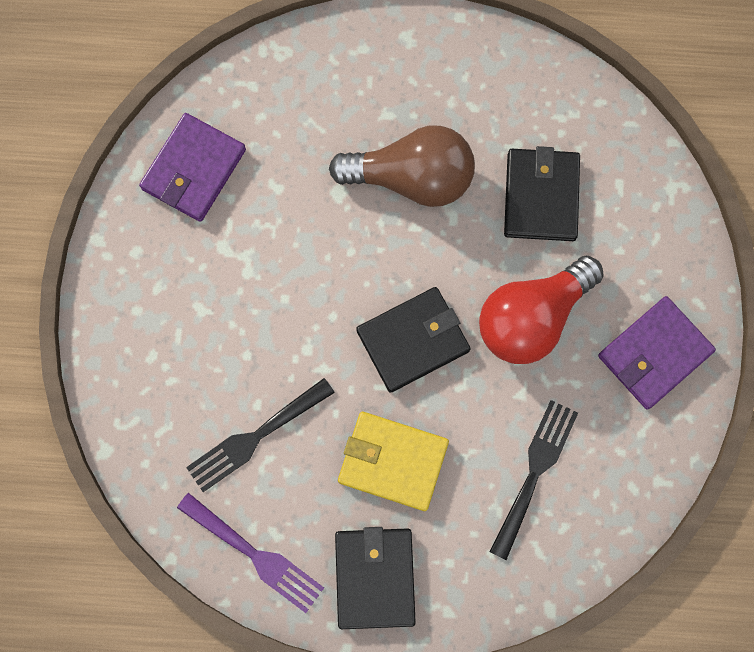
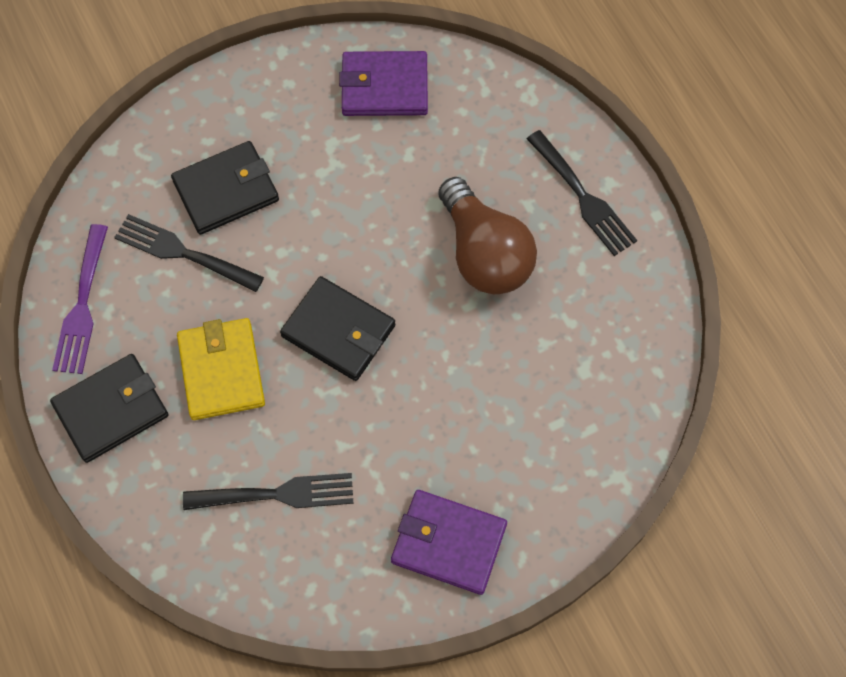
camera: 60 degrees right, 10 degrees down
red light bulb [479,256,604,364] -> none
black wallet [504,146,580,241] -> black wallet moved to [171,141,279,235]
none -> black fork [527,130,637,256]

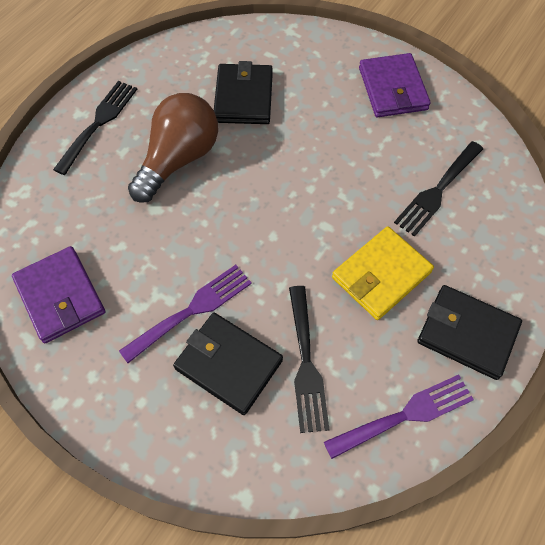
camera: 120 degrees left, 5 degrees down
black fork [183,473,354,510] -> black fork turned 105 degrees counterclockwise [394,141,483,237]
black wallet [280,276,395,381] -> black wallet moved to [214,61,273,124]
none -> purple fork [119,265,252,363]

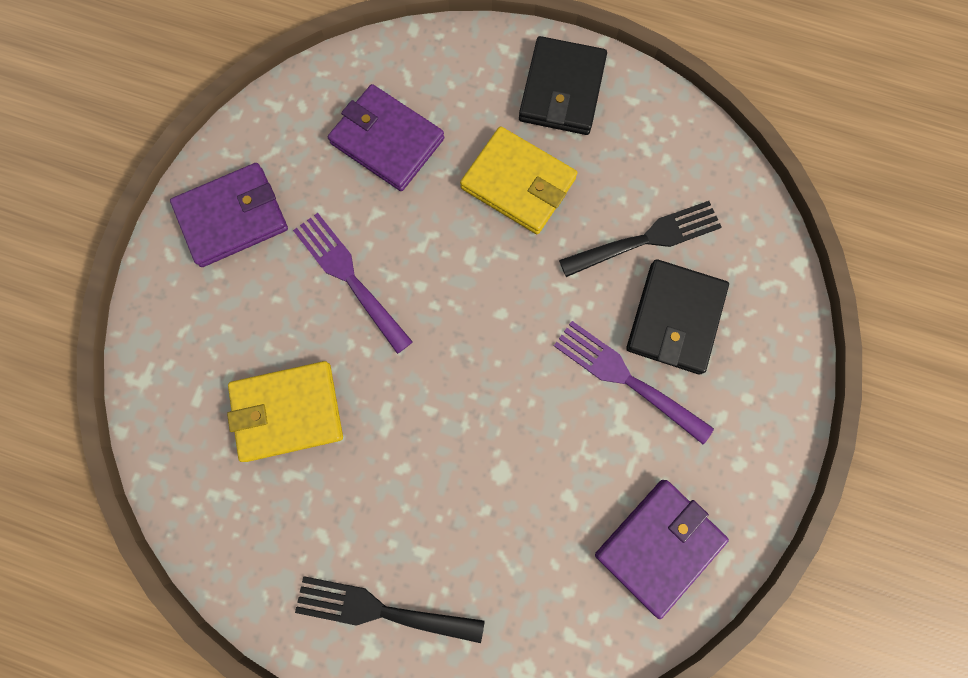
camera: 105 degrees left, 15 degrees up
brown light bulb [128,93,218,203] -> none
black wallet [214,61,273,124] -> yellow wallet [227,361,343,462]
purple fork [324,375,474,459] -> purple fork moved to [293,213,413,354]
black fork [394,141,483,237] -> purple wallet [328,84,444,191]

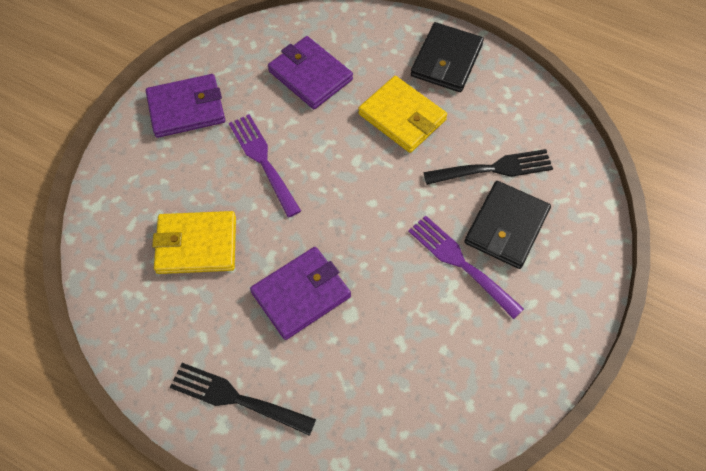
camera: 10 degrees right, 15 degrees down
purple wallet [595,480,729,619] -> purple wallet moved to [250,247,351,340]

